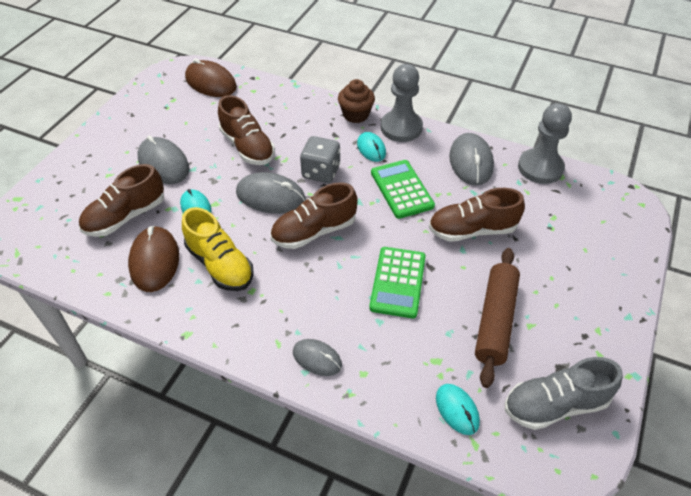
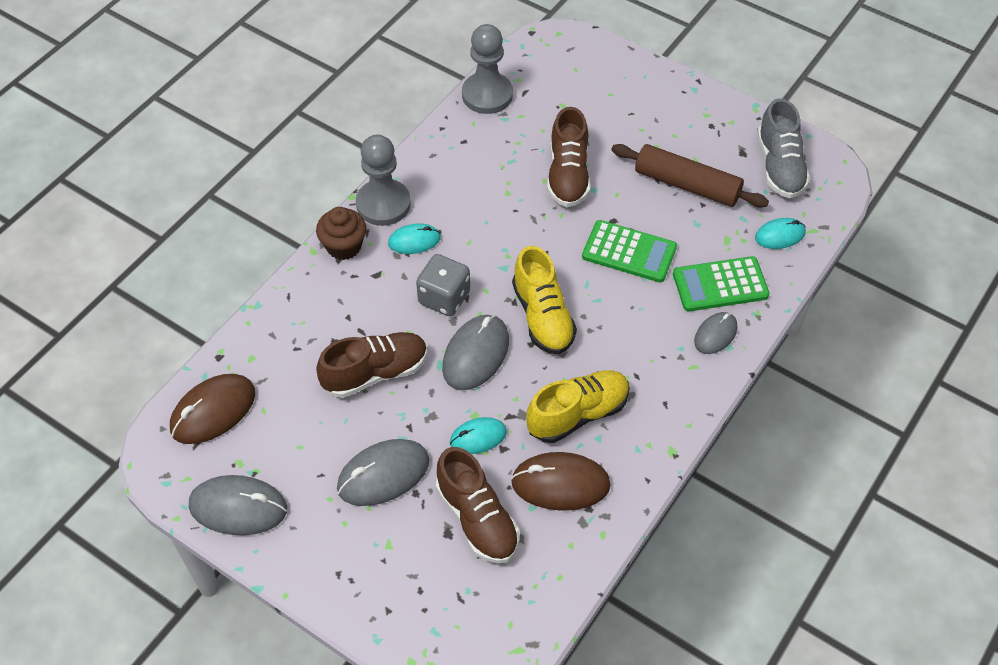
camera: 80 degrees left, 5 degrees up
brown shoe [270,182,358,249] -> yellow shoe [512,246,577,355]
green calculator [371,160,435,219] -> green calculator moved to [673,256,770,311]
grey mouse [449,133,494,186] -> grey mouse moved to [189,475,287,535]

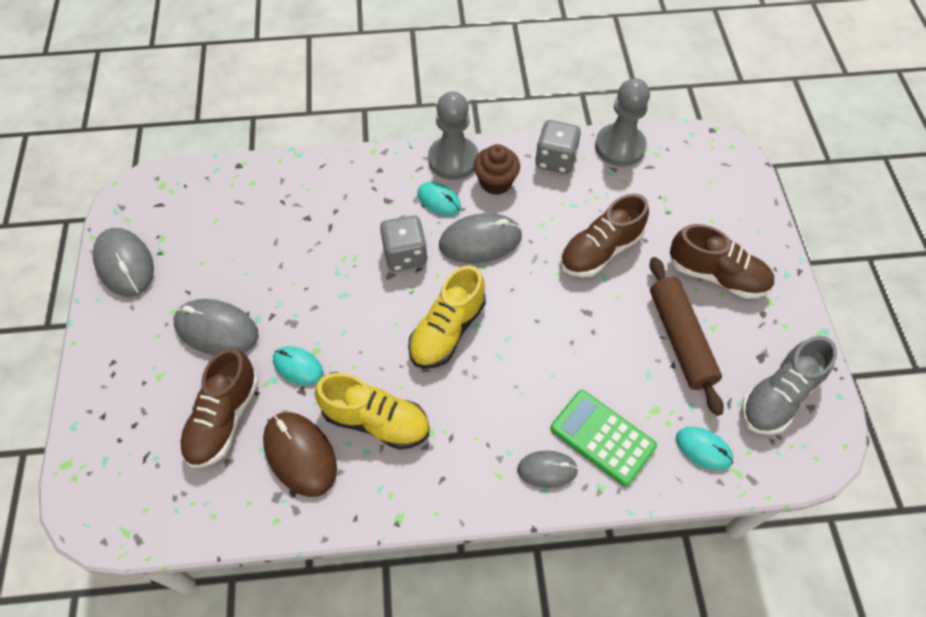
camera: 50 degrees right, 5 degrees up
brown mouse [170,374,255,444] -> none
brown cupcake [316,207,366,260] -> brown cupcake moved to [474,144,520,195]
brown shoe [316,332,427,398] -> brown shoe moved to [670,224,774,299]
grey mouse [442,315,509,390] -> grey mouse moved to [439,213,522,263]
green calculator [582,220,677,282] -> none
none -> grey dice [535,120,581,174]

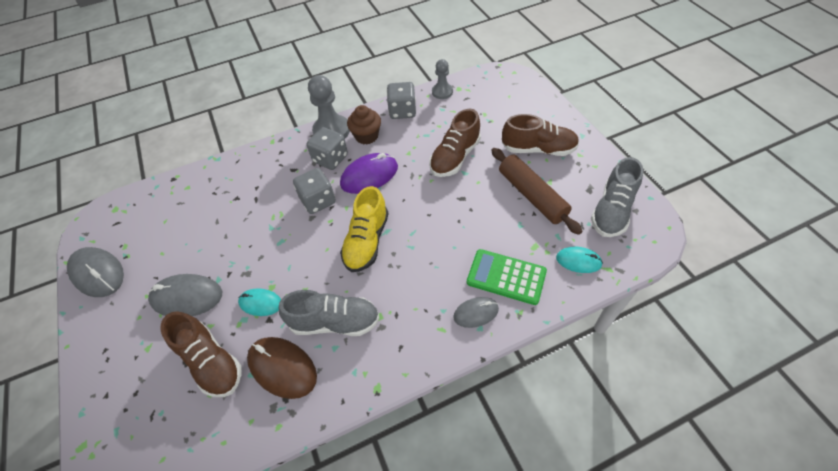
camera: 15 degrees left, 5 degrees down
brown shoe [180,348,259,468] -> brown shoe turned 45 degrees counterclockwise [160,311,241,397]
yellow shoe [315,373,430,450] -> grey shoe [279,290,380,336]
turquoise mouse [417,182,461,216] -> grey dice [307,127,348,170]
grey mouse [439,213,522,263] -> purple mouse [340,153,398,194]
grey pawn [595,78,650,166] -> grey pawn [432,59,453,99], size x0.60

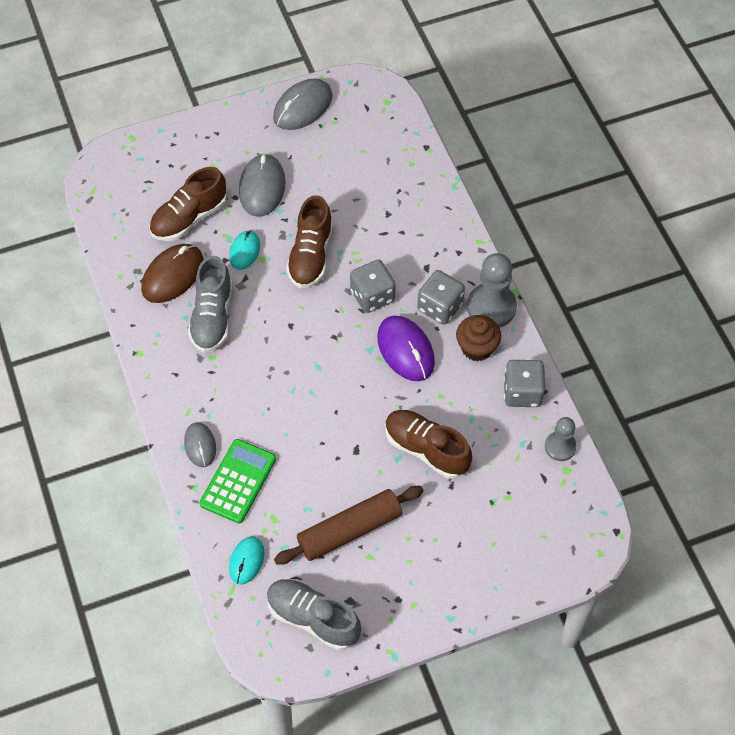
camera: 90 degrees right, 5 degrees up
yellow shoe [340,186,388,272] -> none
brown shoe [502,114,579,156] -> brown shoe moved to [286,195,333,288]

